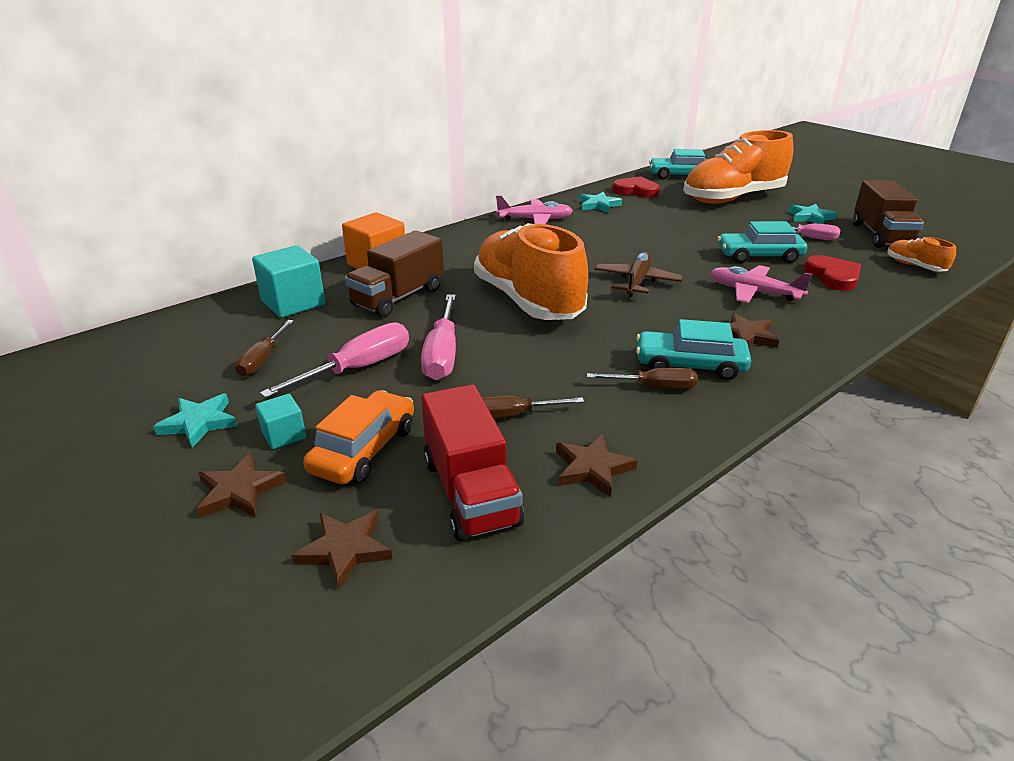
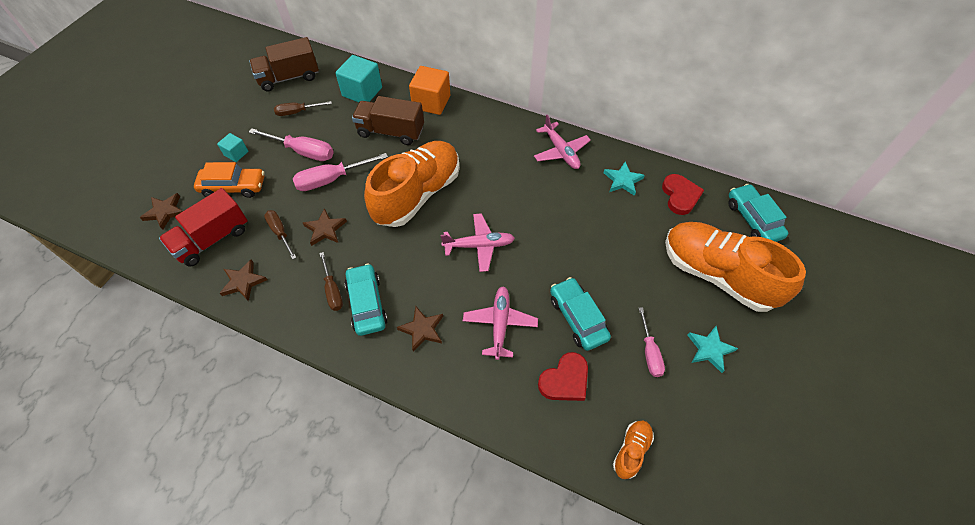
camera: 65 degrees right, 25 degrees up
turquoise star [153,394,238,448] -> none
brown star [197,453,287,518] -> brown star moved to [303,208,347,246]
brown plane [595,252,683,297] -> pink plane [440,213,515,272]
brown truck [853,180,924,248] -> brown truck moved to [249,37,319,92]

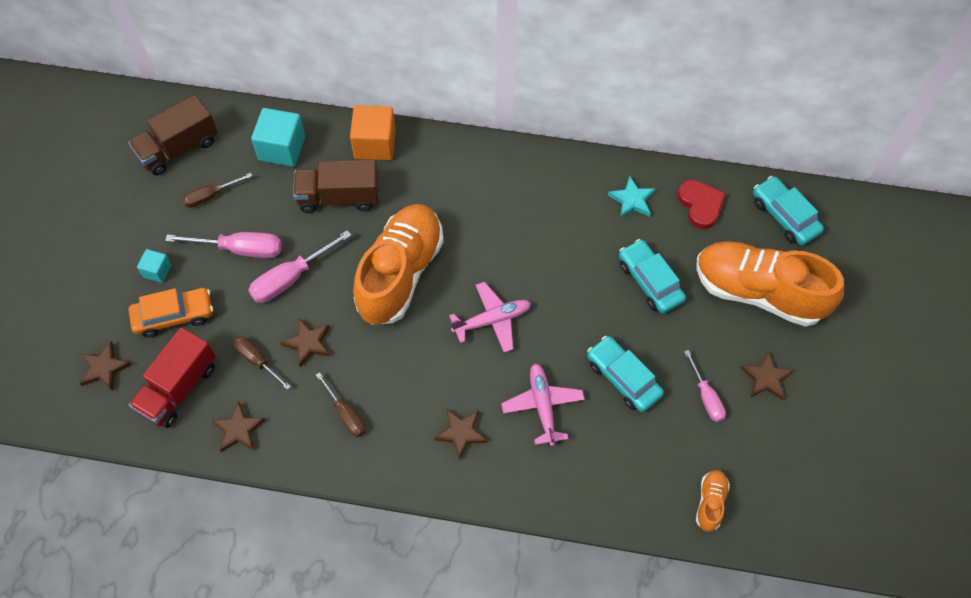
camera: 15 degrees left, 5 degrees up
turquoise car [345,263,388,336] -> turquoise car moved to [619,239,686,314]
pink plane [534,115,591,169] -> none
red heart [538,352,588,401] -> none
turquoise star [687,326,738,373] -> brown star [740,351,794,400]

